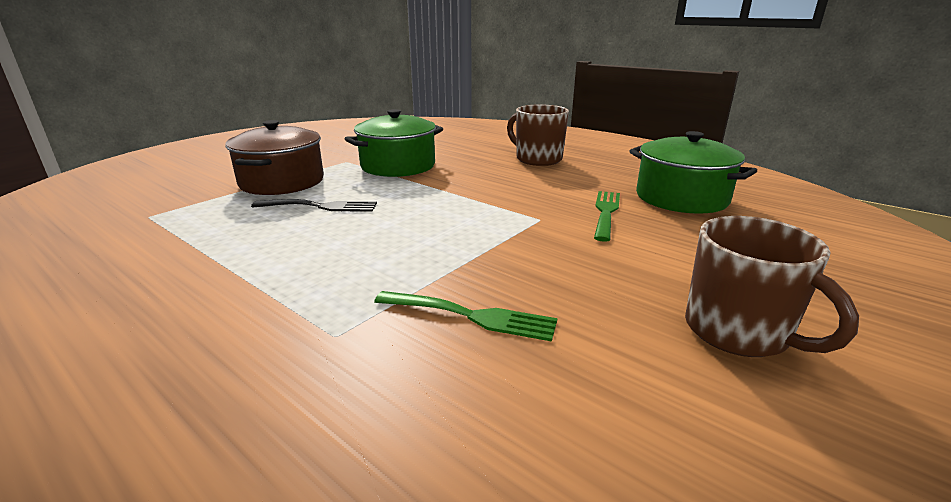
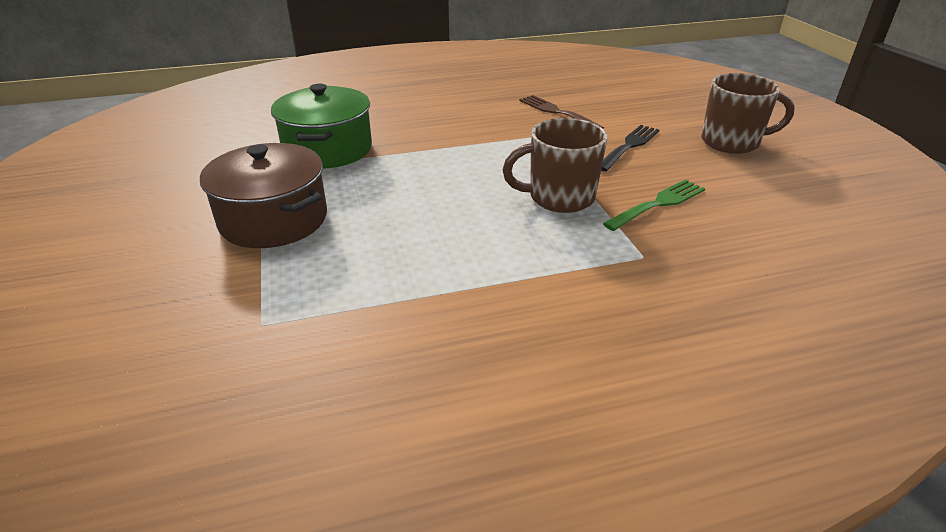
camera: 55 degrees left, 10 degrees up
black fork [251,199,377,212] -> black fork moved to [601,125,659,171]
brown mug [507,104,569,166] -> brown mug moved to [503,118,607,213]
green fork [594,191,620,242] -> brown fork [519,95,604,129]
green pot [629,131,757,214] -> none

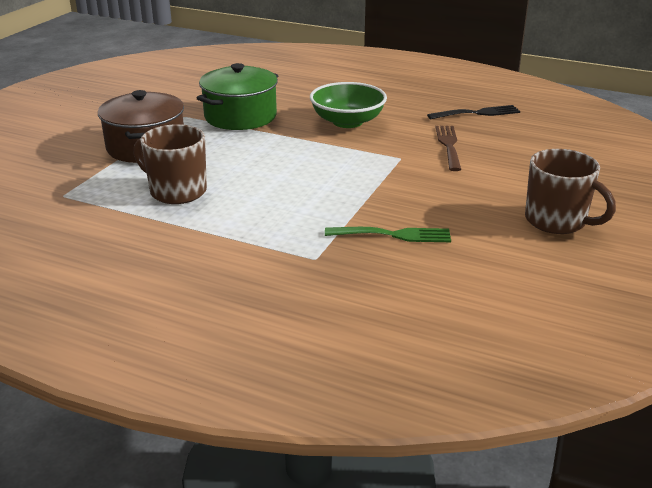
camera: 40 degrees right, 5 degrees down
brown mug [503,118,607,213] -> brown mug moved to [133,124,207,204]
black fork [601,125,659,171] -> black fork moved to [427,105,520,119]
none -> green bowl [310,82,387,128]

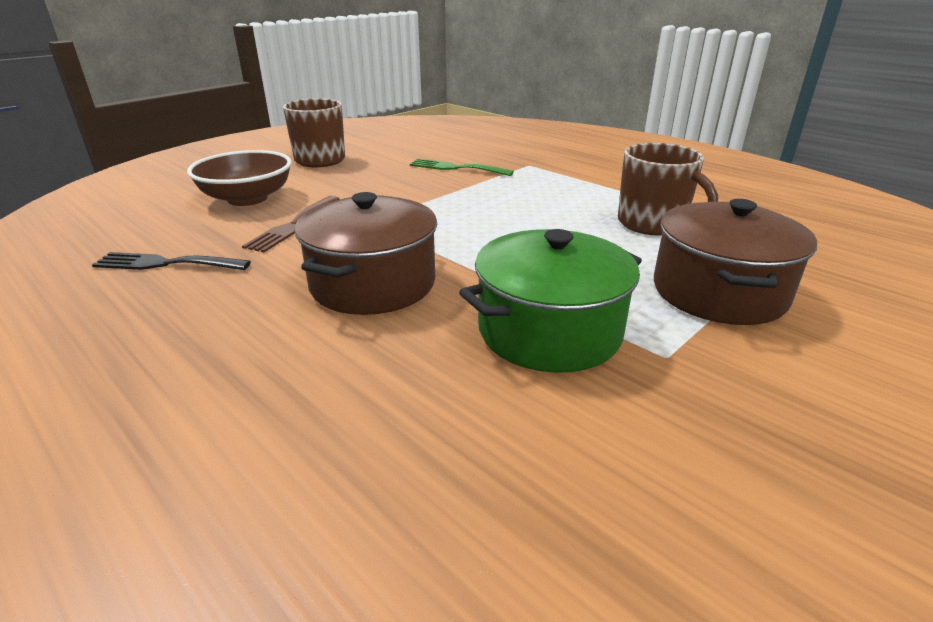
camera: 160 degrees left, 0 degrees up
green bowl [310,82,387,128] -> brown pot [295,192,437,315]
none -> brown bowl [187,150,292,206]

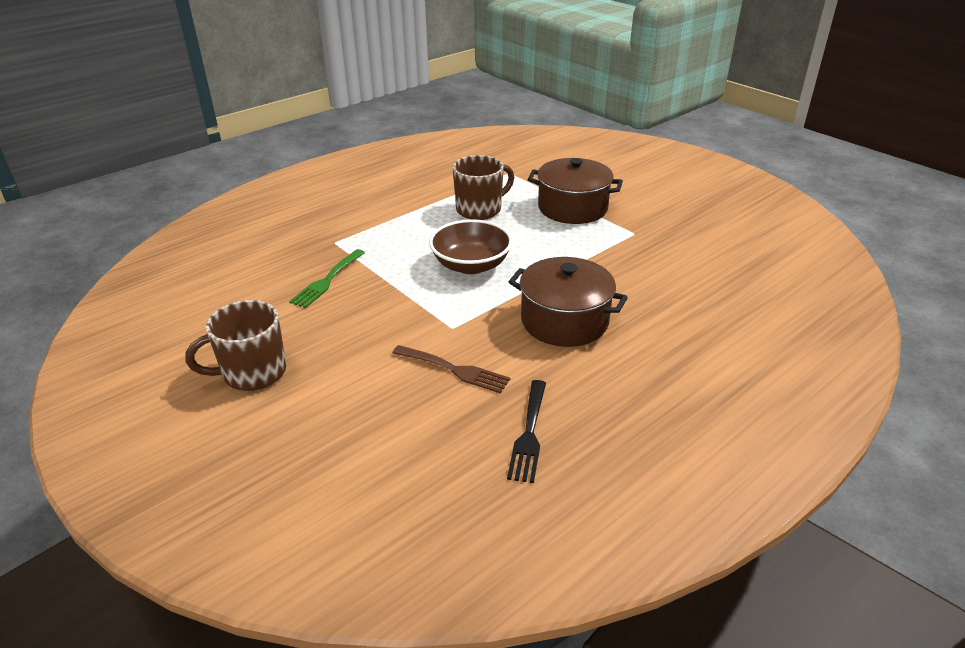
camera: 85 degrees left, 5 degrees up
brown bowl [187,150,292,206] -> brown bowl moved to [429,219,513,274]
green pot [459,229,642,373] -> none

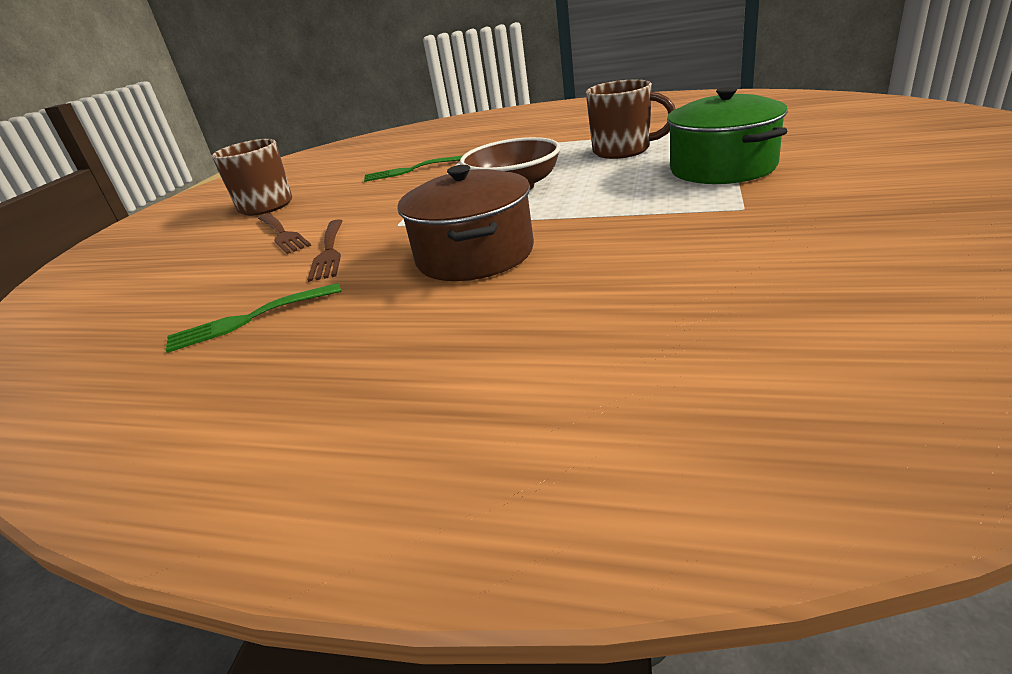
camera: 60 degrees right, 5 degrees down
black fork [507,380,546,483] -> green fork [166,283,342,353]
brown pot [527,158,623,224] -> green pot [667,87,788,184]
none -> brown fork [258,213,311,254]

